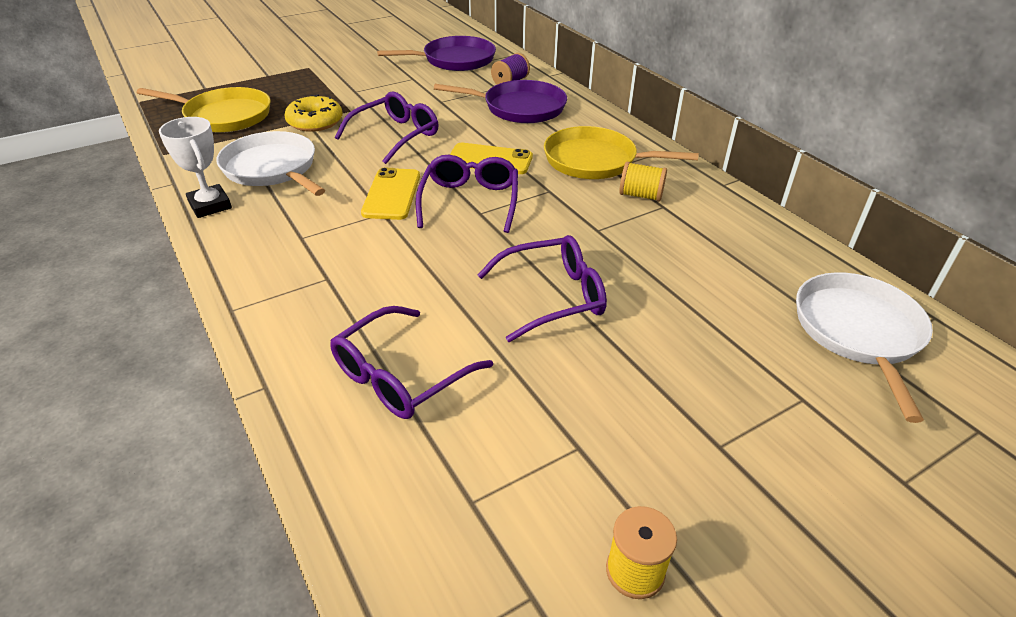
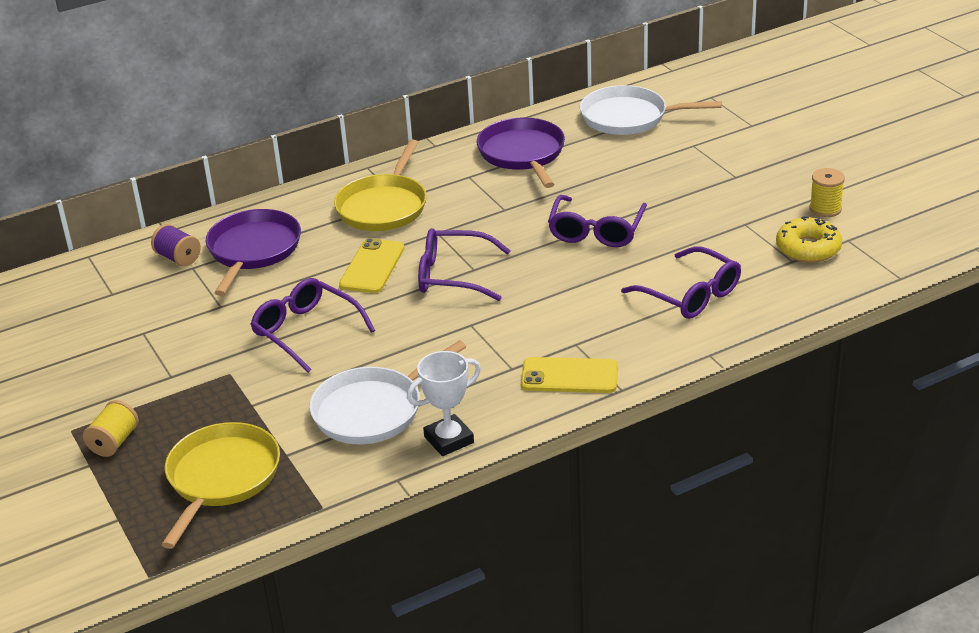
camera: 85 degrees left, 5 degrees down
yellow donut [284,94,342,132] -> yellow donut moved to [776,216,842,263]
yellow phone [361,168,420,220] -> yellow phone moved to [521,357,618,393]
purple pan [377,36,496,71] -> purple pan moved to [477,117,565,188]
purple glasses [477,235,607,342] -> purple glasses turned 150 degrees counterclockwise [548,195,647,247]
yellow spool [619,162,667,201] -> yellow spool moved to [83,400,139,457]

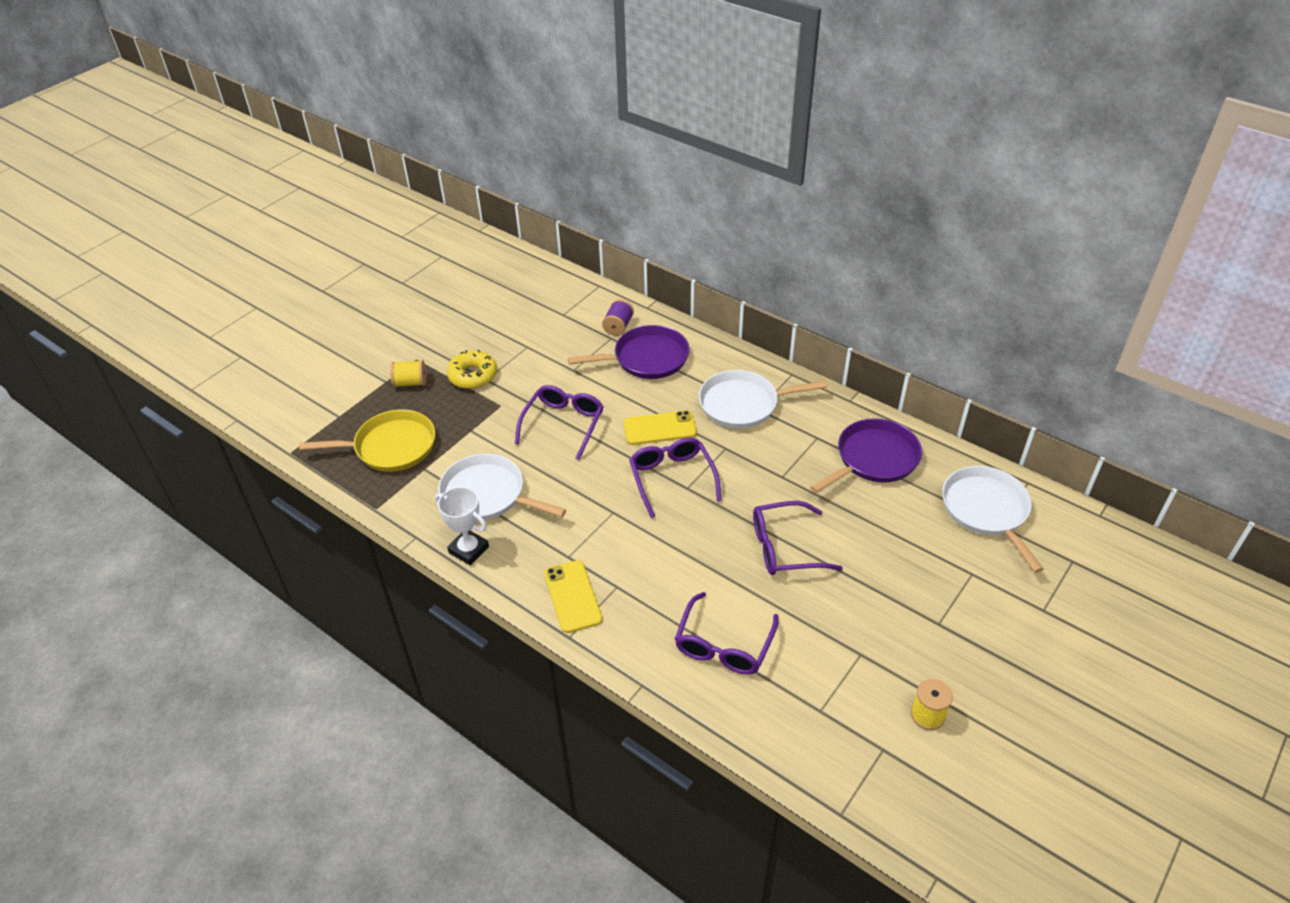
camera: 65 degrees right, 10 degrees up
yellow pan [334,139,427,231] -> white pan [699,370,827,429]
yellow donut [776,216,842,263] -> yellow donut moved to [447,350,497,389]

